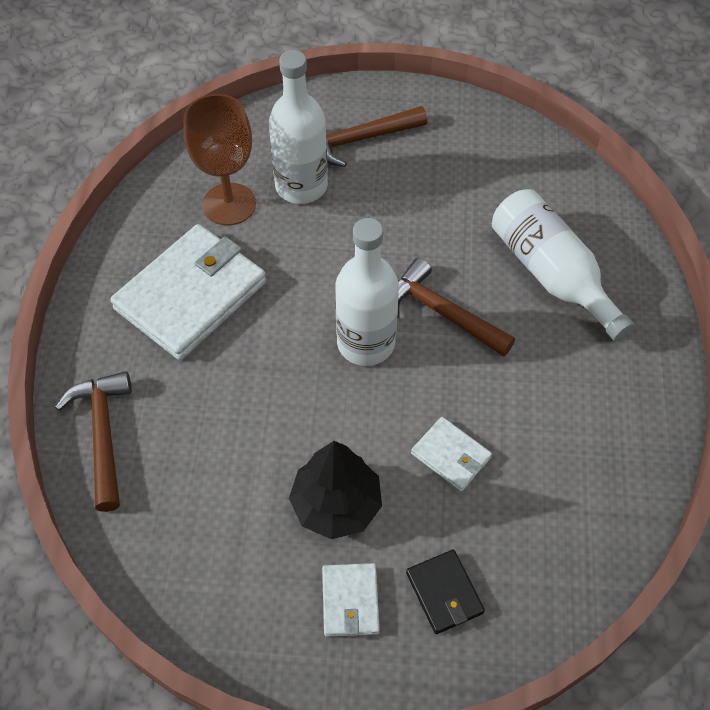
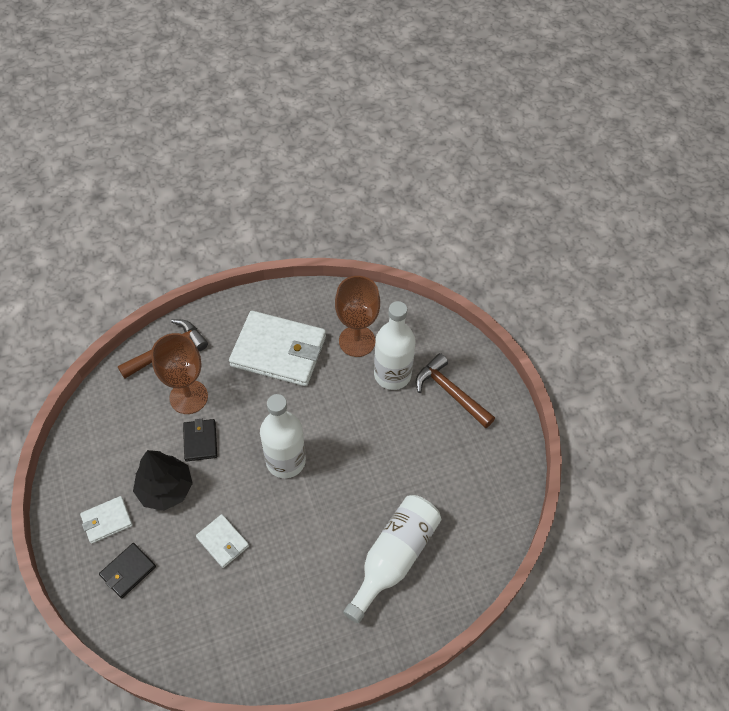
camera: 65 degrees right, 0 degrees up
brown hammer [397,258,515,357] -> none
white wallet [411,417,492,491] -> white wallet turned 60 degrees counterclockwise [196,514,249,568]
none -> brown goblet [151,333,208,414]
none -> black wallet [183,419,217,462]

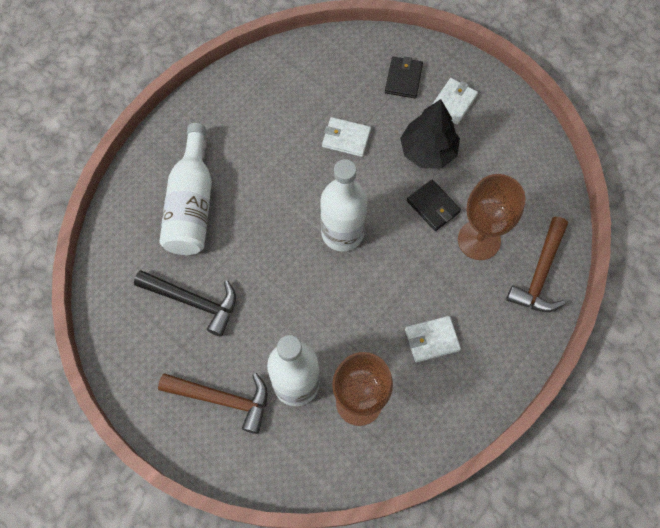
camera: 150 degrees right, 10 degrees up
white wallet [229,311,326,386] -> white wallet [405,316,461,362], size x0.47
none -> black hammer [134,270,236,337]

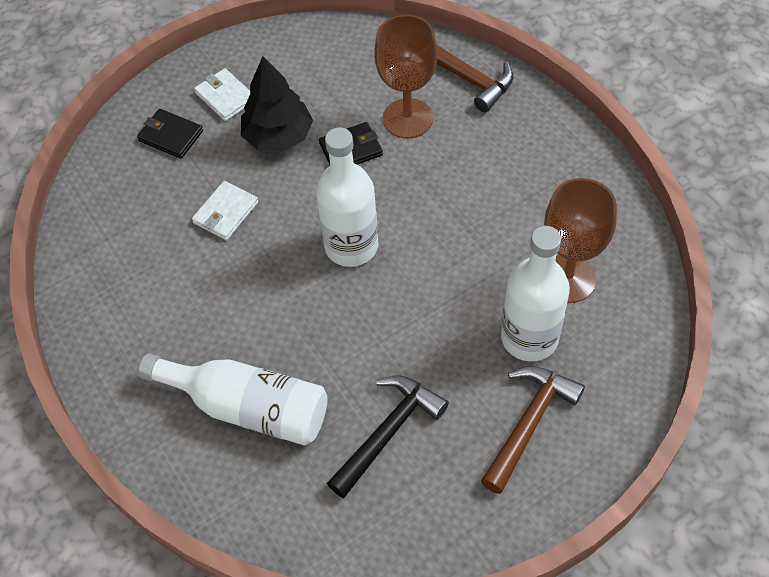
camera: 70 degrees left, 10 degrees down
white wallet [405,316,461,362] -> none

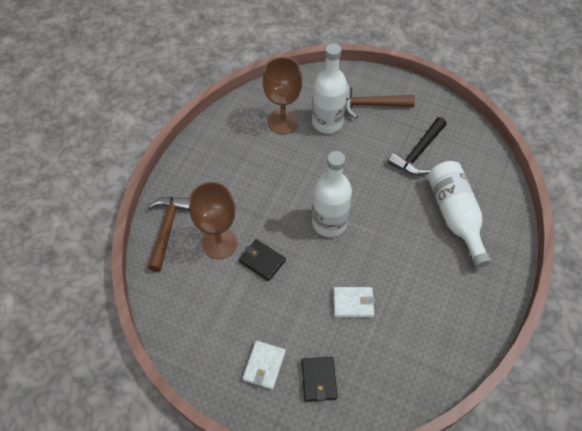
camera: 125 degrees left, 0 degrees up
black tree [241,56,313,152] -> none
black hammer [327,375,449,498] -> black hammer turned 60 degrees counterclockwise [388,117,447,176]

